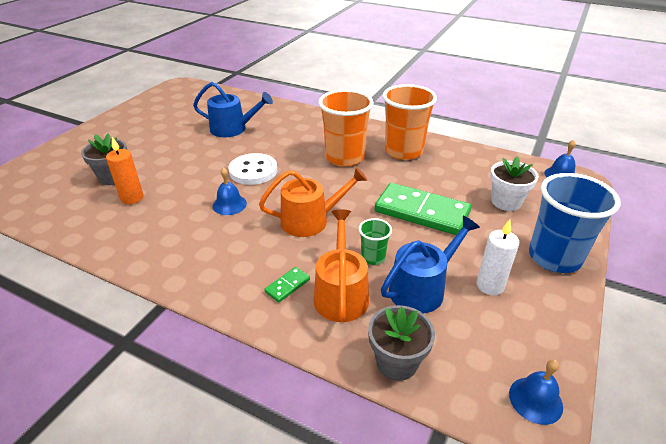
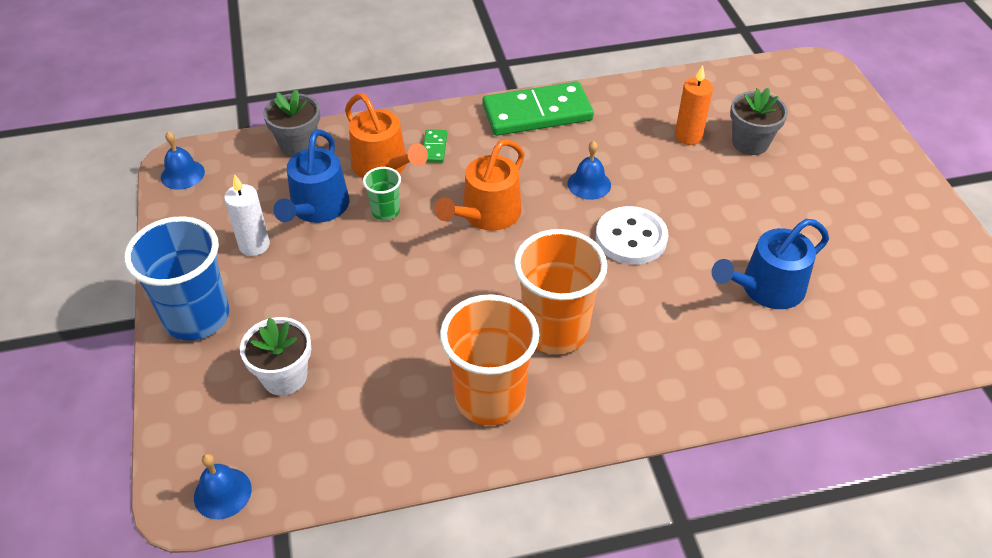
camera: 140 degrees right, 10 degrees up
green domino [375,183,471,235] -> green domino moved to [482,82,594,136]

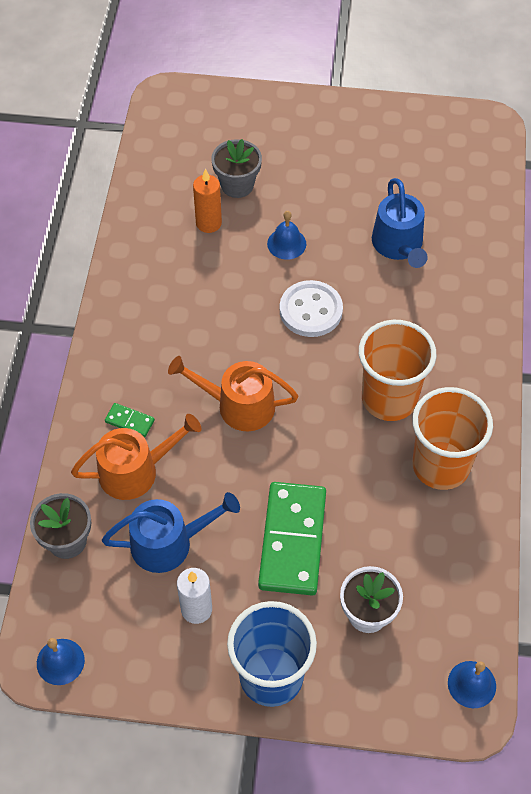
camera: 70 degrees left, 10 degrees up
blue watering can [273,129,349,223] -> blue watering can turned 45 degrees counterclockwise [102,492,240,573]
green cup [363,167,401,220] -> none
orange watering can [434,139,525,231] -> orange watering can turned 135 degrees clockwise [168,356,298,431]
green domino [482,82,594,136] -> green domino moved to [258,482,326,595]
blue bell [568,141,611,200] -> blue bell moved to [267,211,306,260]

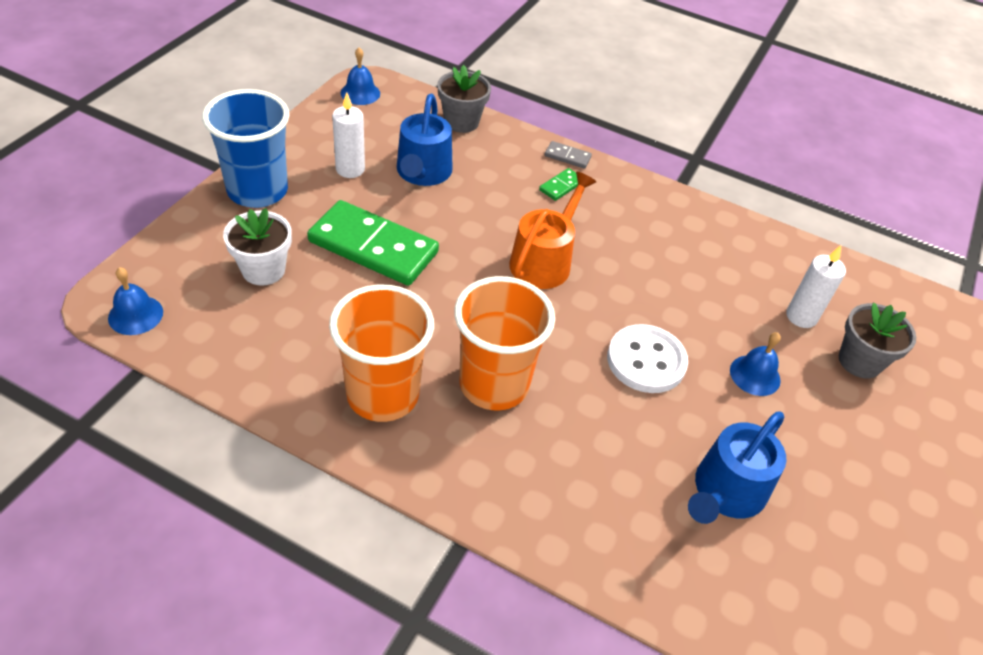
camera: 105 degrees right, 10 degrees down
orange watering can [71,414,201,500] -> none
orange candle [193,169,222,233] -> white candle [786,245,846,328]
blue watering can [372,178,428,268] -> blue watering can turned 60 degrees counterclockwise [688,412,787,524]
none -> grey domino [545,141,592,169]

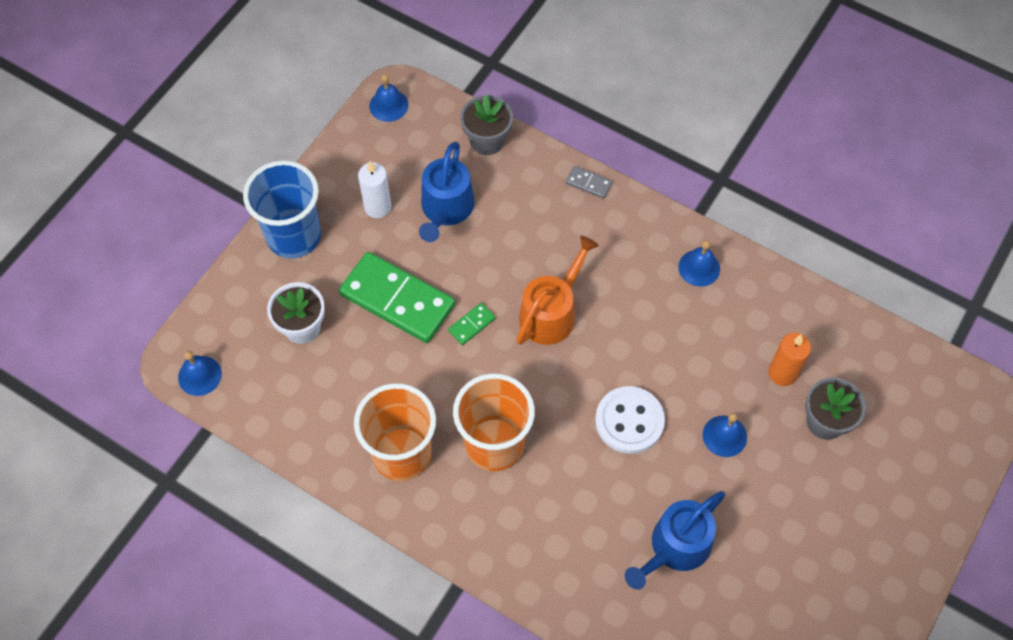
camera: 10 degrees right, 15 degrees up
green domino [539,168,578,201] -> green domino moved to [448,303,496,345]
white candle [786,245,846,328] -> orange candle [769,333,811,386]
none -> blue bell [678,240,720,287]

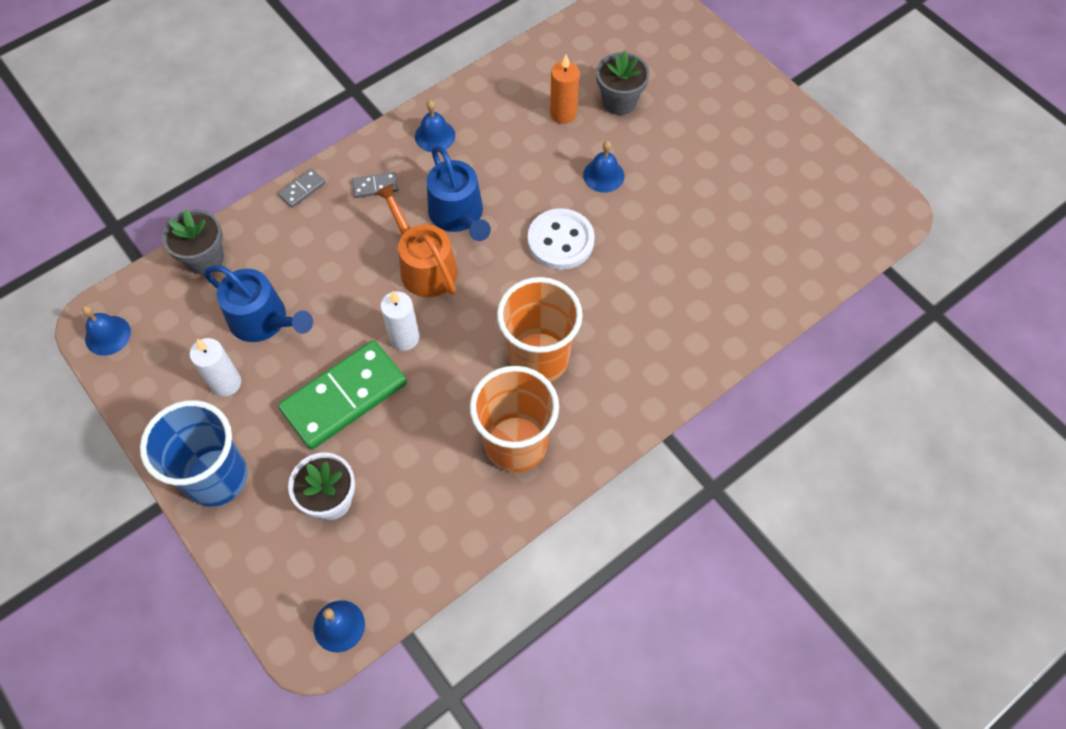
camera: 70 degrees left, 0 degrees up
green domino [448,303,496,345] -> white candle [380,291,419,351]
blue watering can [625,491,725,590] -> blue watering can moved to [427,146,491,241]
none -> grey domino [352,172,398,198]

